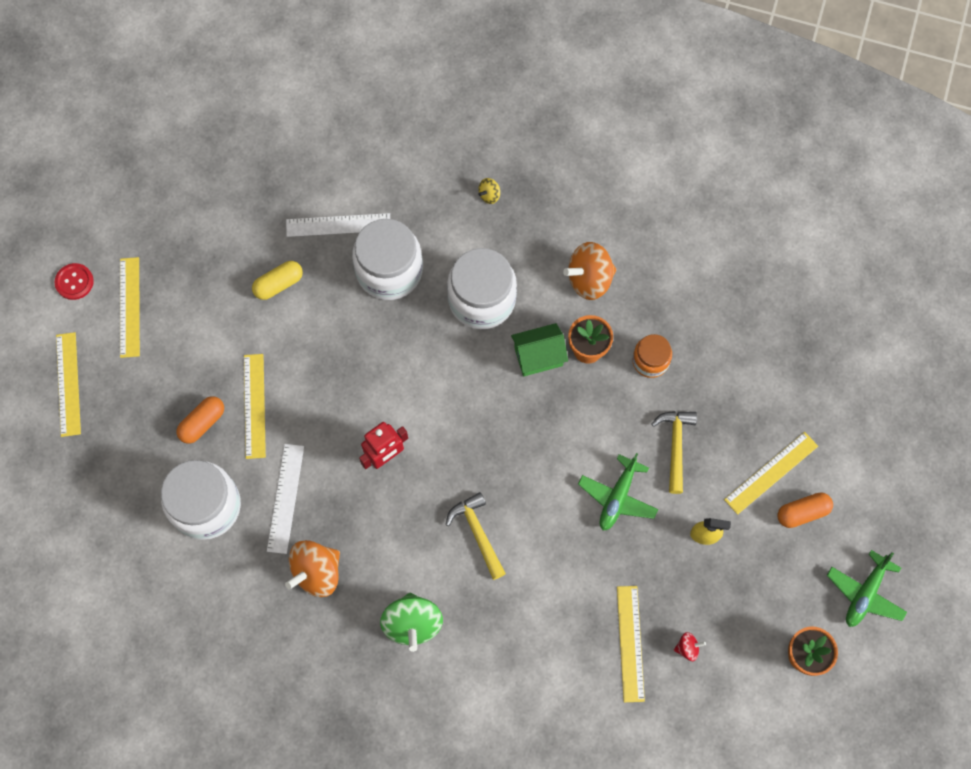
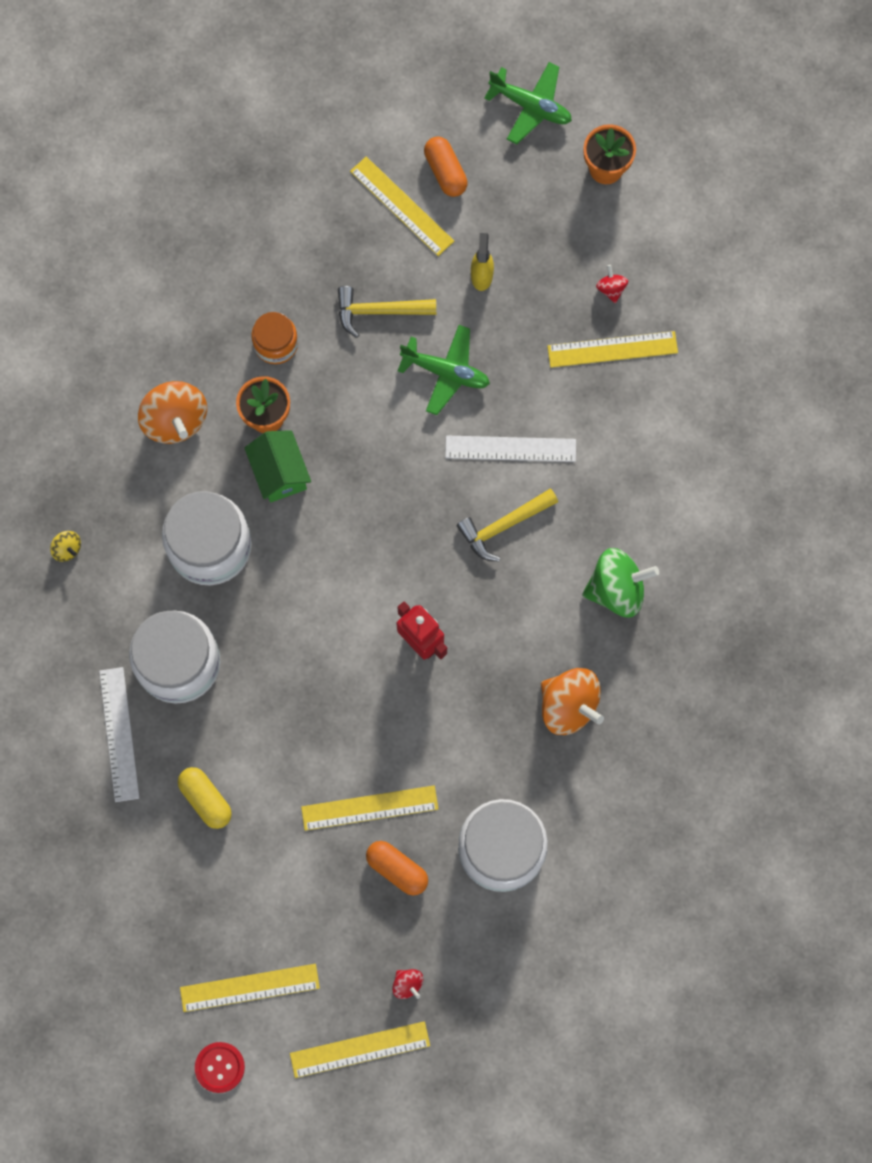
camera: 95 degrees left, 5 degrees up
white ruler [267,444,304,554] -> white ruler moved to [445,436,576,462]
none -> red spinning top [392,969,423,999]

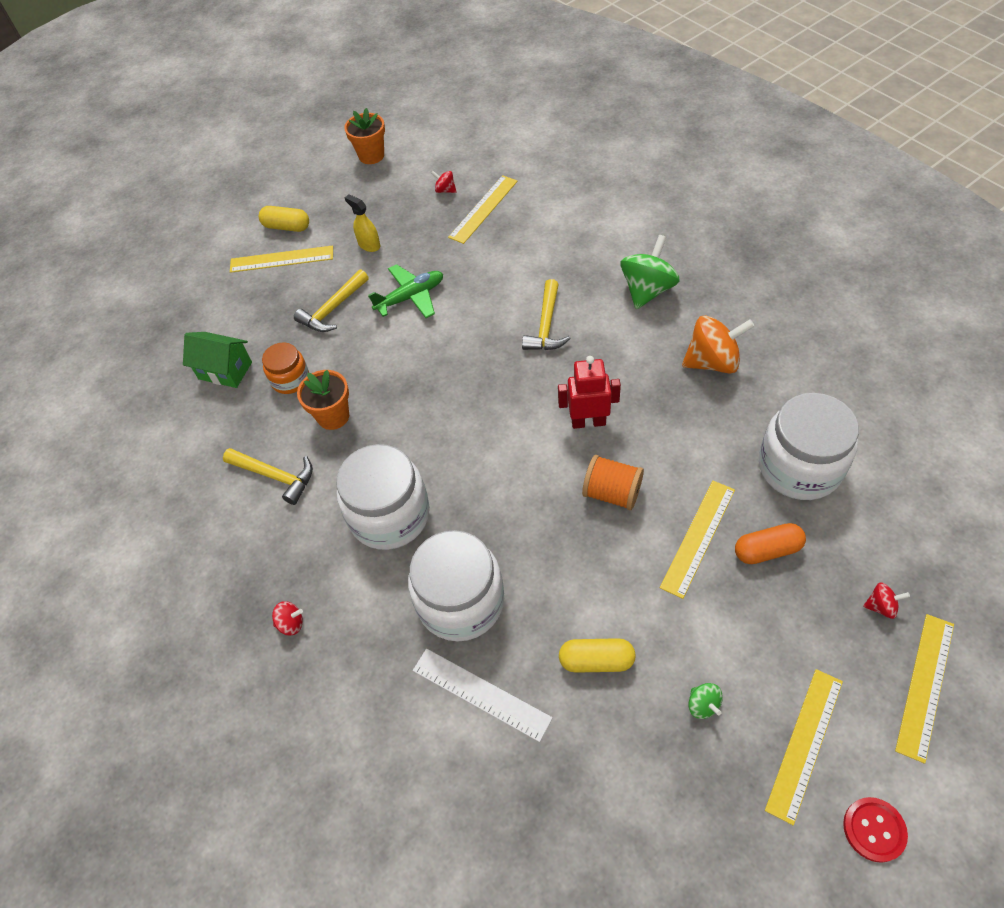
camera: 45 degrees left, 20 degrees down
yellow spinning top [50,531,81,562] -> red spinning top [272,601,303,635]
orange spinning top [138,381,207,444] -> yellow hammer [223,448,313,505]
green house [245,430,311,503] -> green house moved to [183,332,252,388]
orange capsule [424,136,468,197] -> yellow capsule [259,206,309,232]
white ruler [445,436,576,462] -> none
green plane [484,62,572,144] -> none
none -> orange spool [582,455,644,510]
none -> green spinning top [688,683,723,719]

